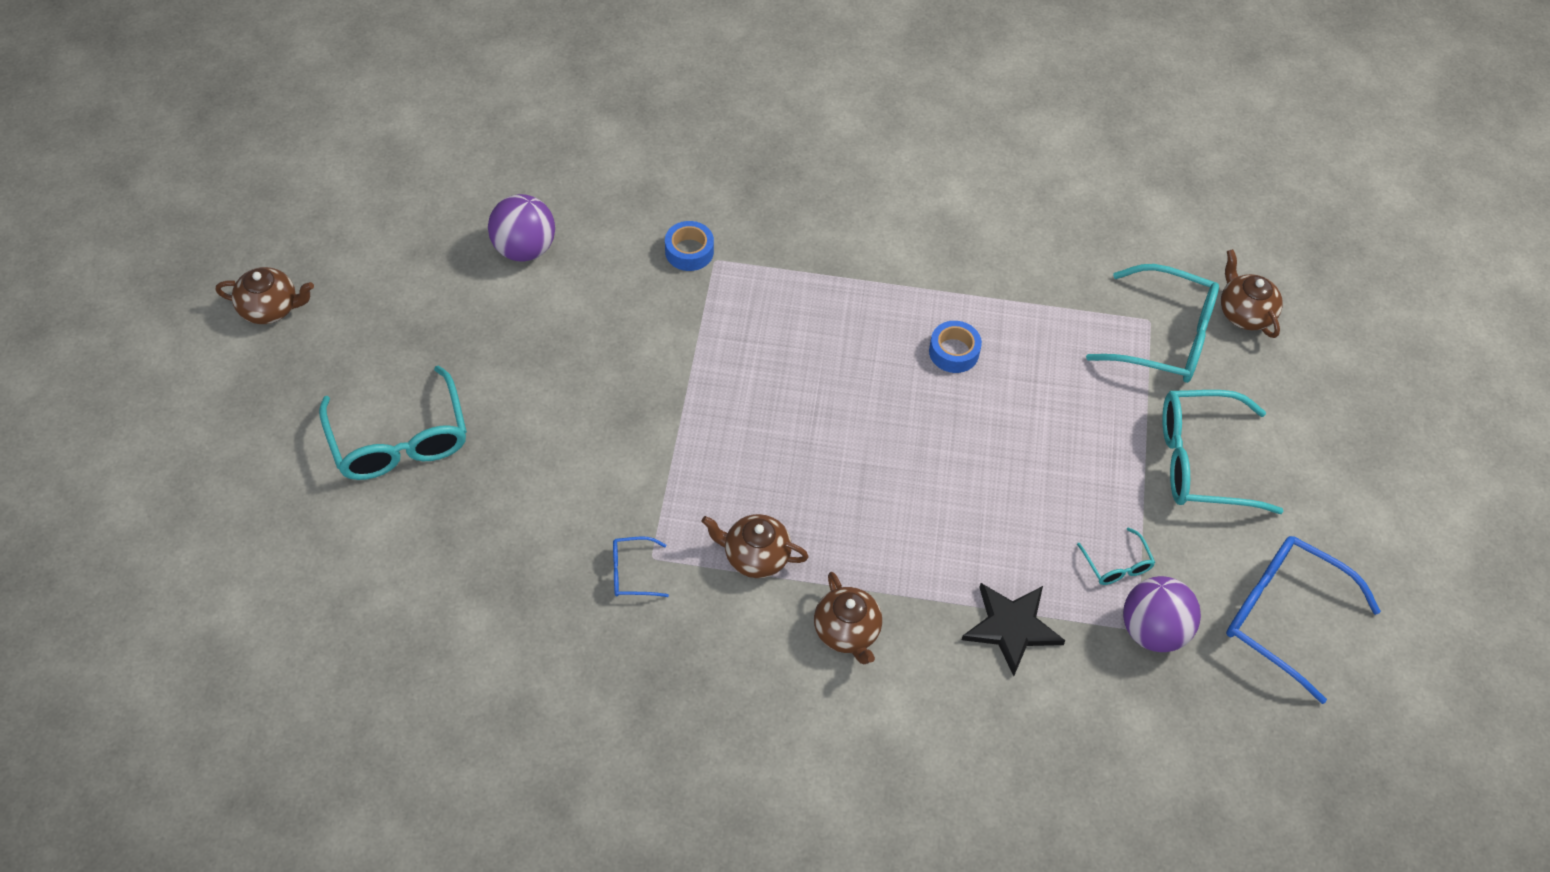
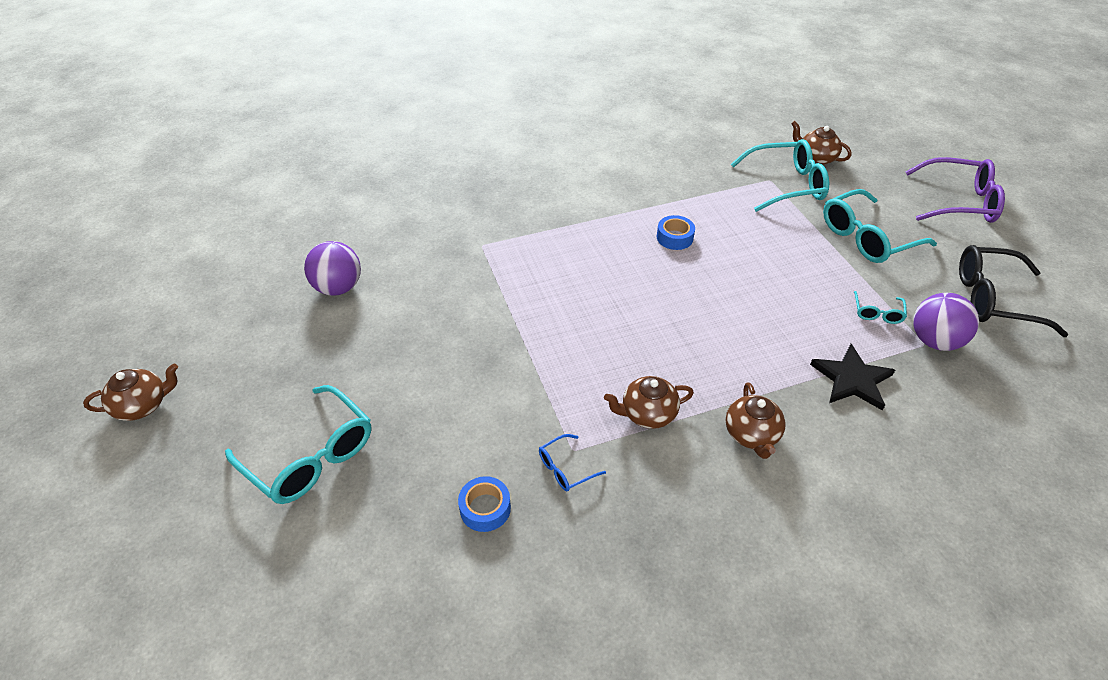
camera: 25 degrees left, 10 degrees down
blue tape [665,221,714,271] -> blue tape moved to [458,476,511,532]
brown teapot [814,572,882,664] -> brown teapot turned 45 degrees clockwise [726,383,786,459]
turquoise glasses [1077,527,1155,585] -> turquoise glasses turned 60 degrees clockwise [854,291,907,324]
blue glasses [1226,536,1381,704] -> black glasses [959,245,1068,337]
none -> purple glasses [906,157,1005,223]

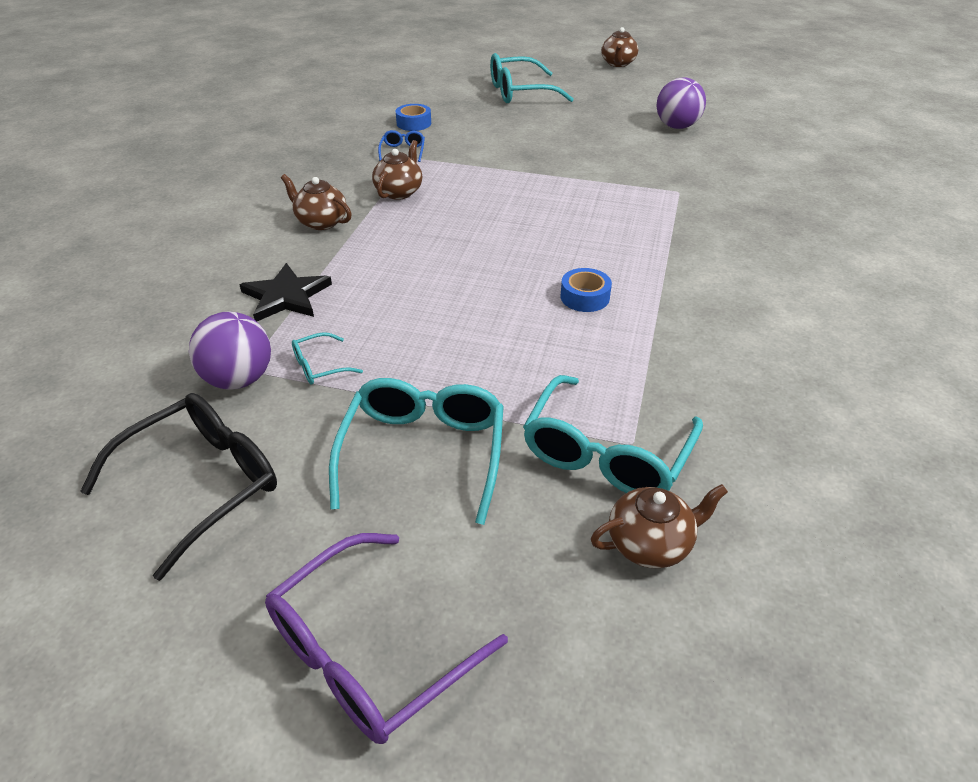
camera: 125 degrees right, 5 degrees down
turquoise glasses [854,291,907,324] -> turquoise glasses turned 75 degrees counterclockwise [292,332,363,385]

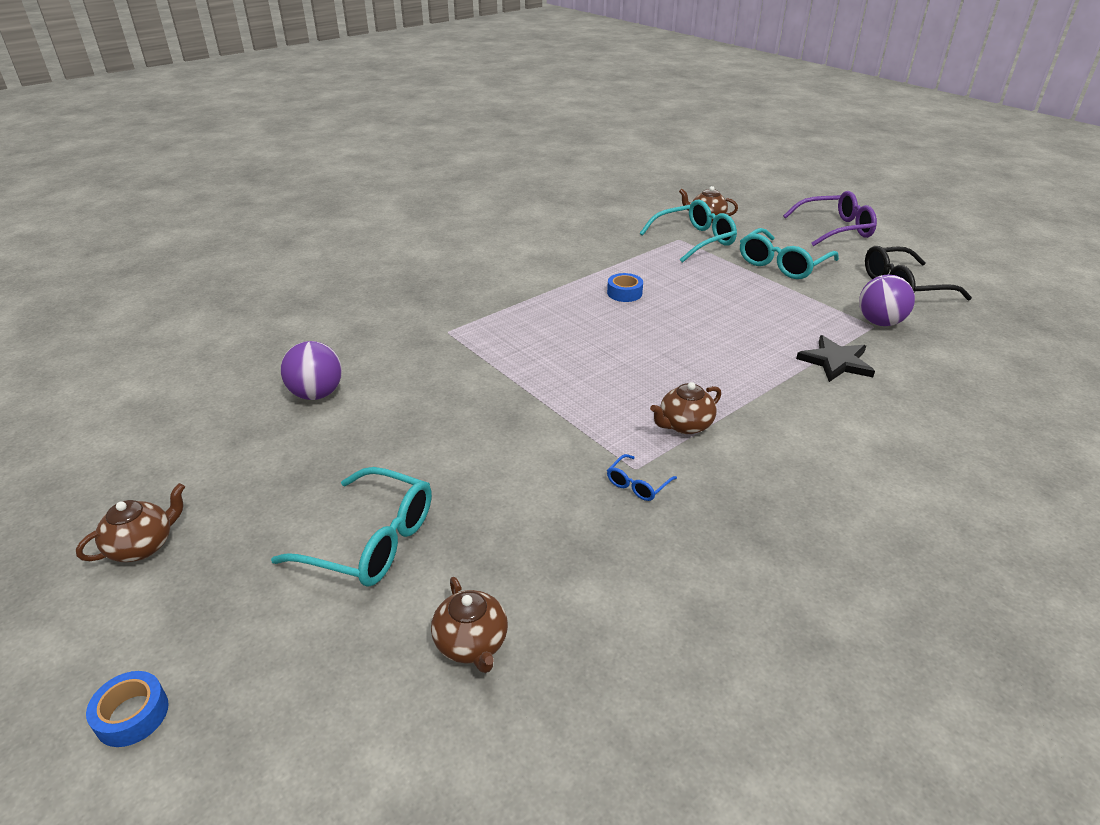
camera: 145 degrees left, 5 degrees down
brown teapot [281,174,352,230] -> brown teapot moved to [431,577,508,673]
turquoise glasses [292,332,363,385] -> none
blue tape [396,104,431,131] -> blue tape moved to [86,671,169,747]

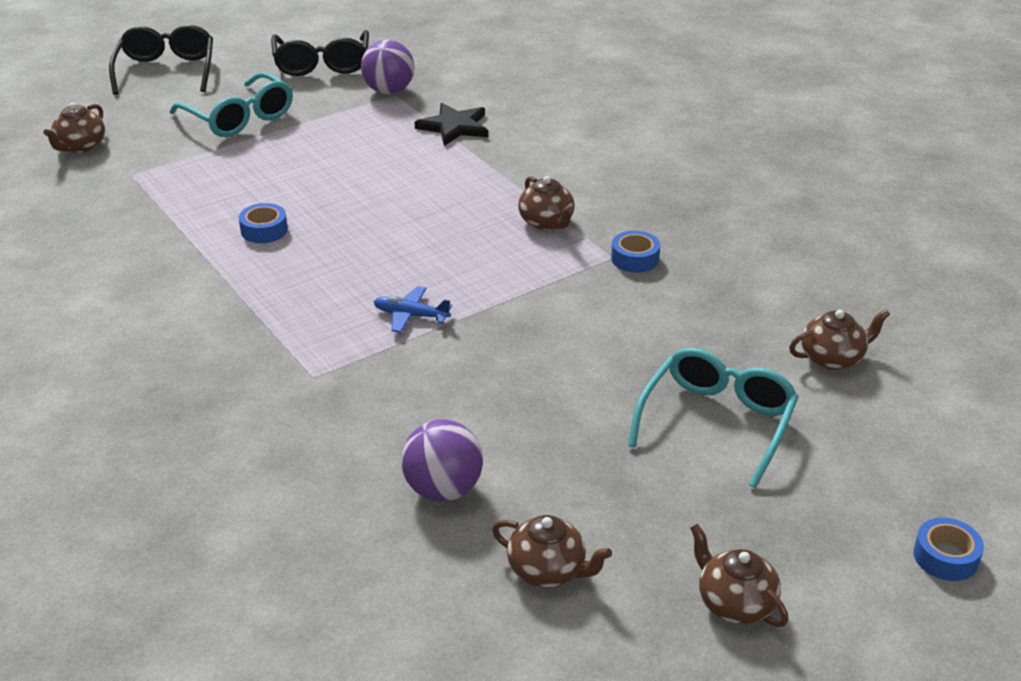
camera: 85 degrees left, 0 degrees up
blue glasses [607,454,677,501] -> blue tape [611,231,660,273]
turquoise glasses [640,200,737,263] -> none
purple glasses [783,191,877,246] -> black glasses [109,25,213,95]
none -> blue plane [374,286,452,333]
none -> brown teapot [492,515,612,588]

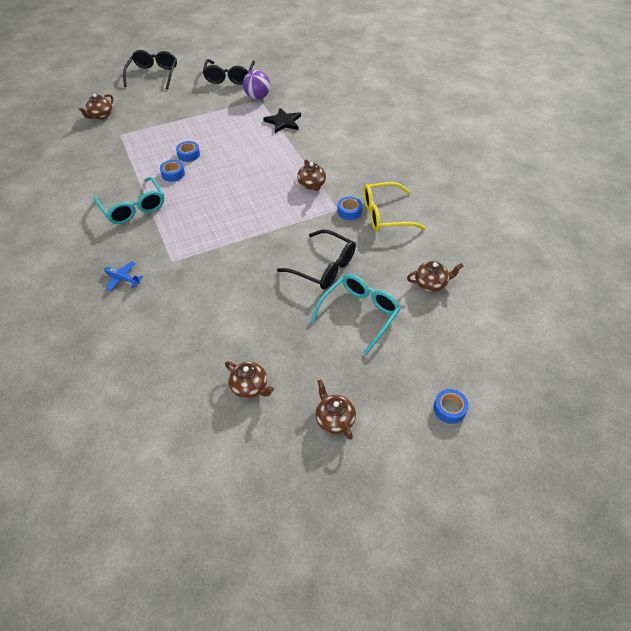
camera: 10 degrees right, 15 degrees up
turquoise glasses [170,72,293,137] -> turquoise glasses moved to [94,177,164,224]
blue plane [374,286,452,333] -> blue plane moved to [104,261,143,291]
purple ball [401,420,483,501] -> none
none -> blue tape [176,141,200,162]
none -> black glasses [277,230,356,289]
none -> yellow glasses [363,182,426,232]

